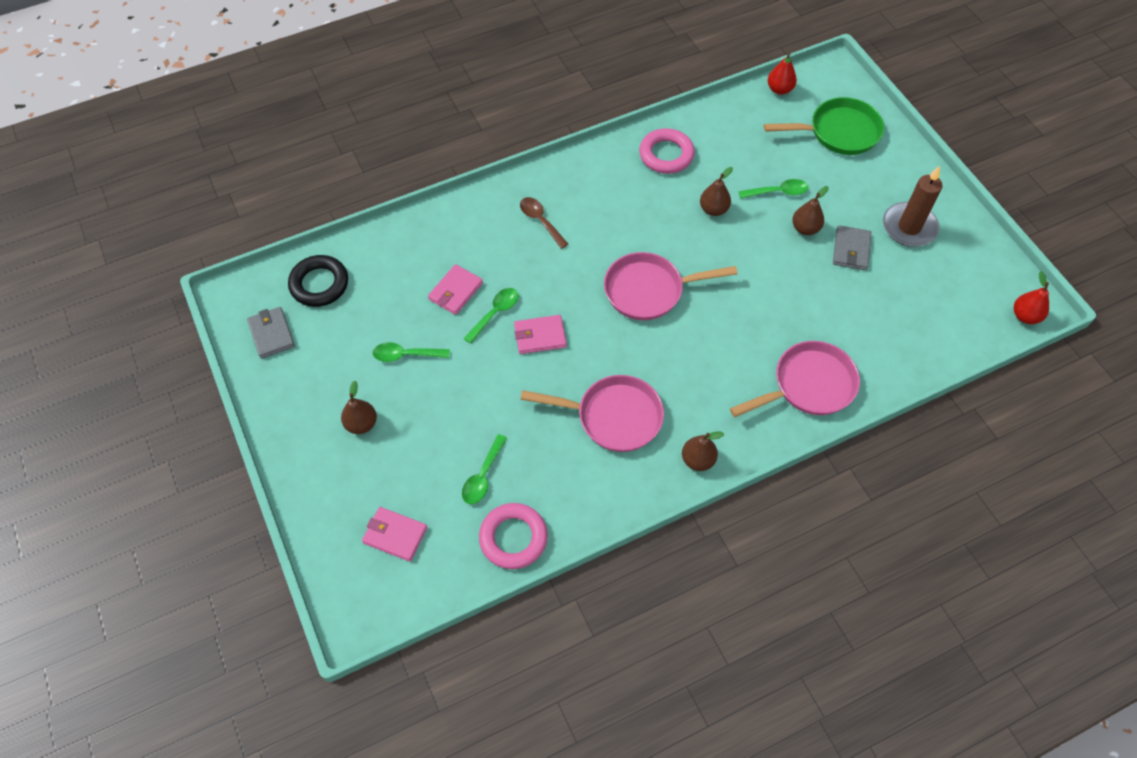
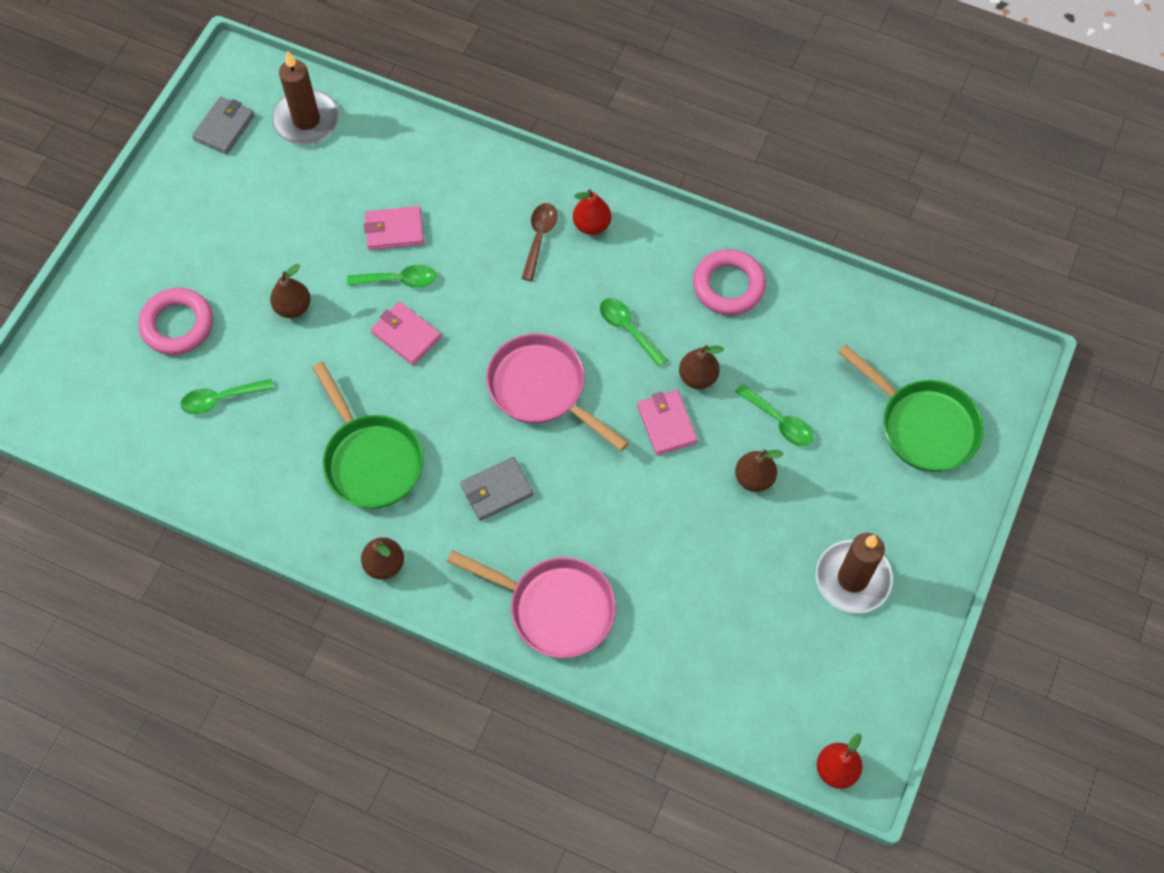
camera: 50 degrees right, 5 degrees up
black ring [288,255,348,307] -> brown candle [272,51,339,145]
brown pear [341,381,377,434] -> brown pear moved to [270,264,310,318]
pink wallet [362,507,427,562] -> pink wallet moved to [637,390,698,455]
green spoon [373,342,450,362] -> green spoon moved to [600,298,667,367]
pink ring [479,503,548,569] -> pink ring moved to [139,288,213,355]
pink pan [520,375,664,452] -> green pan [312,362,424,509]
red pear [768,54,797,95] -> red pear moved to [573,189,611,235]
grey wallet [833,225,871,270] -> grey wallet moved to [461,457,533,521]

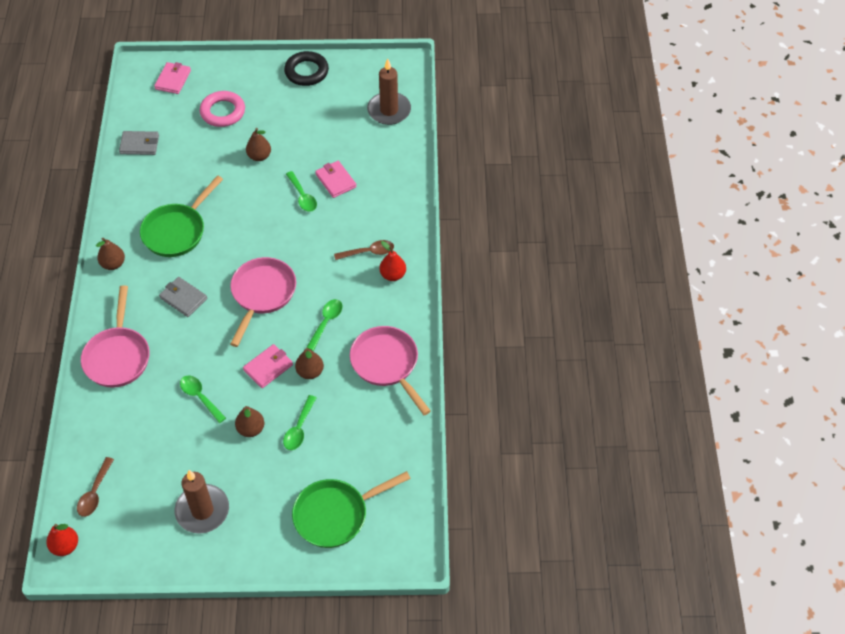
camera: 65 degrees right, 10 degrees down
green spoon [181,379,274,414] -> green spoon moved to [180,375,226,423]
grey wallet [192,97,255,155] -> grey wallet moved to [119,131,159,155]
pink wallet [371,302,441,365] -> pink wallet moved to [154,62,191,94]
pink ring [693,249,766,315] -> pink pan [350,326,431,415]
green pan [838,344,984,472] -> green pan turned 45 degrees clockwise [292,471,411,548]
none -> brown spoon [77,457,114,517]
none -> black ring [284,51,329,86]

